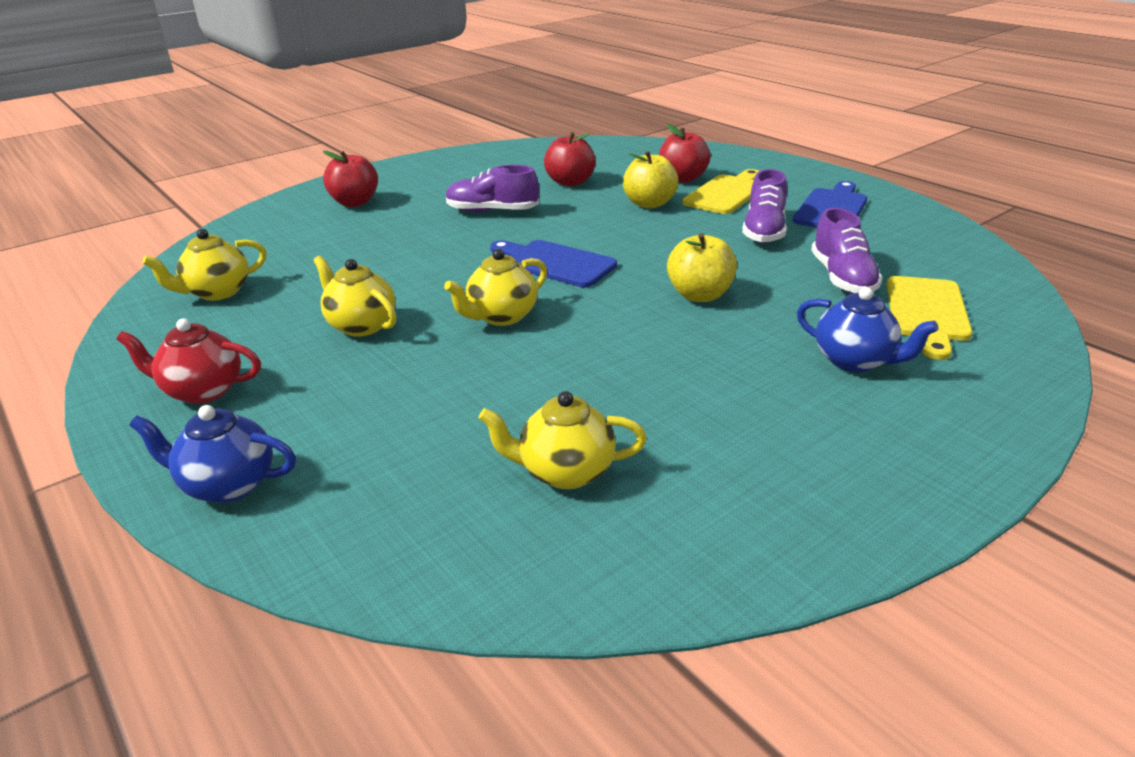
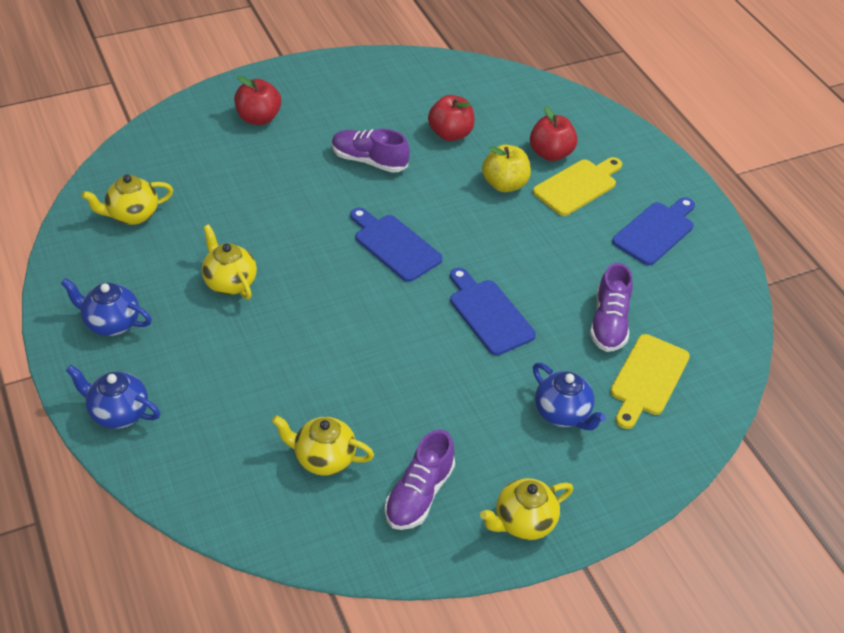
camera: 10 degrees right, 15 degrees up
red teapot [116,318,261,404] -> blue teapot [61,278,152,336]
yellow teapot [444,249,547,326] -> yellow teapot moved to [480,478,573,540]
yellow apple [667,233,737,302] -> blue cutting board [450,268,536,355]
purple shoe [742,169,787,243] -> purple shoe moved to [385,429,455,530]

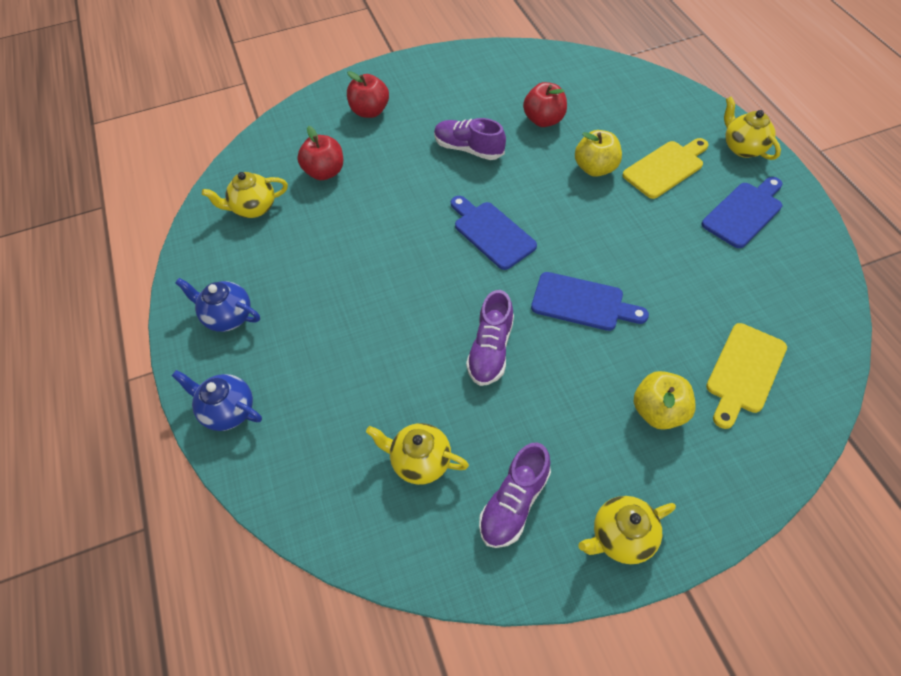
camera: 10 degrees right, 10 degrees up
yellow teapot [202,224,257,299] -> yellow teapot moved to [724,96,781,160]
blue cutting board [450,268,536,355] -> blue cutting board turned 135 degrees clockwise [531,272,649,331]
red apple [530,105,578,161] -> red apple moved to [297,126,343,180]
blue teapot [533,363,606,431] -> yellow apple [634,371,696,430]
purple shoe [590,263,633,352] -> purple shoe moved to [466,290,514,386]

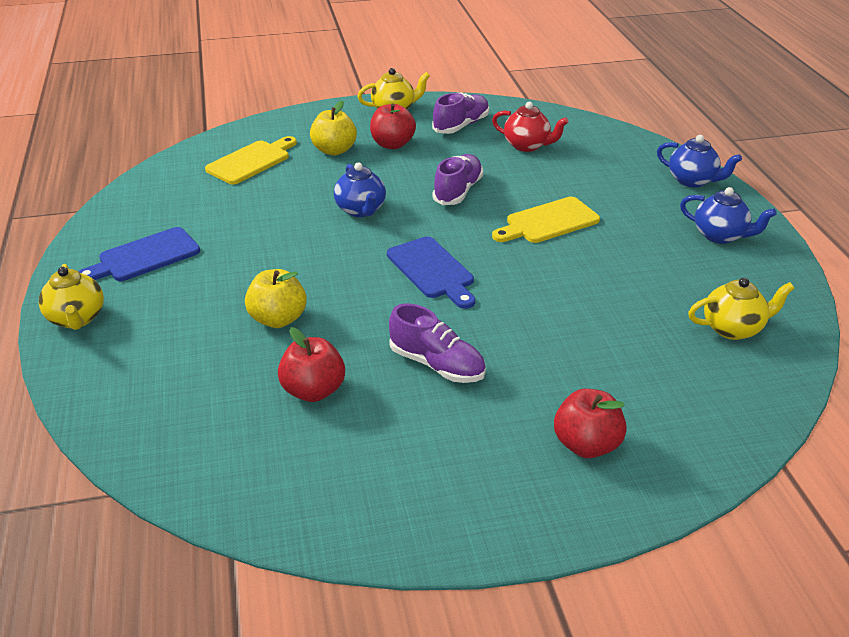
camera: 175 degrees left, 20 degrees down
red apple [297,126,343,180] -> red apple moved to [370,103,416,149]
yellow teapot [366,423,469,485] -> red teapot [492,102,569,152]
blue cutting board [531,272,649,331] -> blue teapot [334,162,386,217]
yellow cutting board [622,138,709,199] -> yellow cutting board moved to [492,197,600,243]

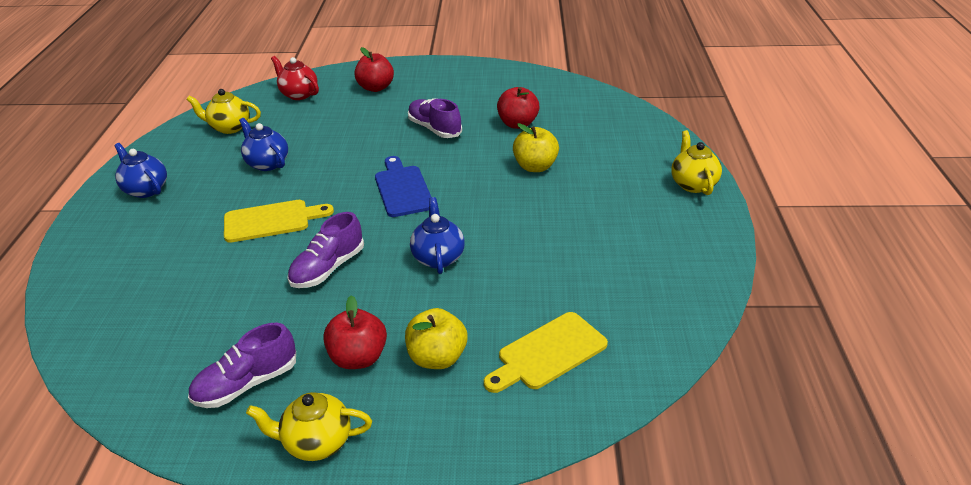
camera: 165 degrees left, 0 degrees up
blue cutting board [78,227,200,281] -> none
red teapot [492,102,569,152] -> red teapot moved to [271,56,319,100]
blue teapot [657,135,742,187] -> blue teapot moved to [239,118,288,171]

